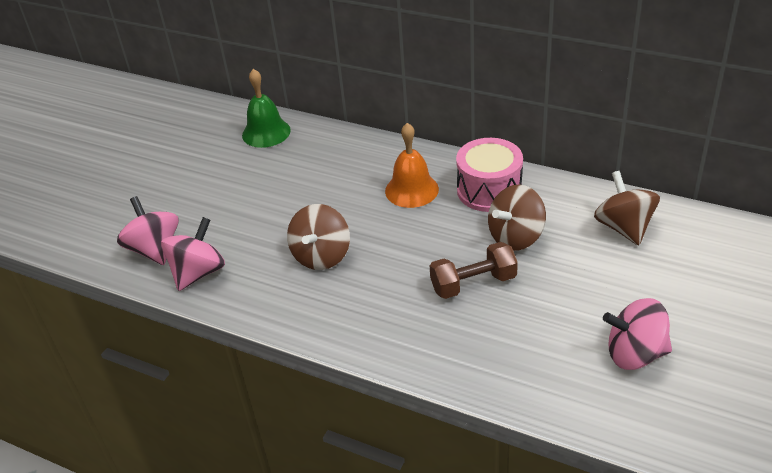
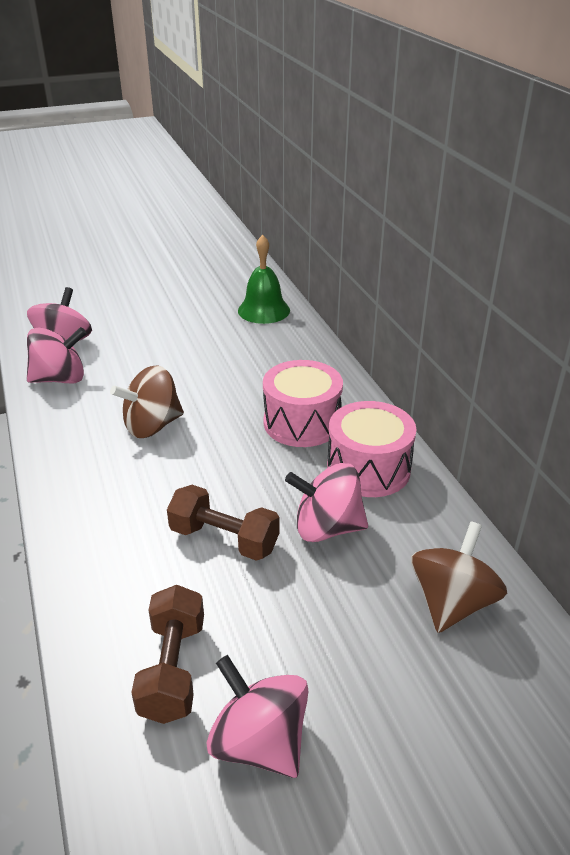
camera: 40 degrees right, 5 degrees down
orange bell [385,123,439,208] -> pink drum [263,360,343,447]
brown spinning top [488,184,546,251] -> pink spinning top [285,463,368,542]
none -> brown dumbbell [131,585,204,724]

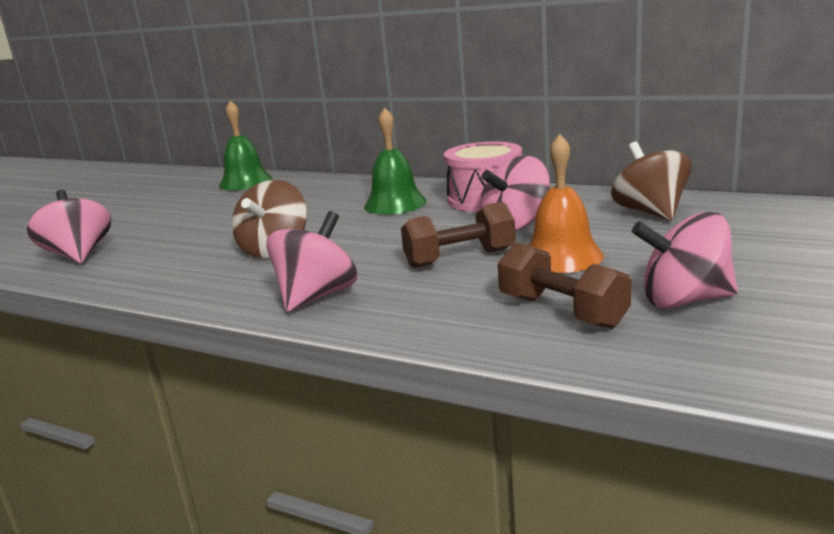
camera: 40 degrees left, 15 degrees down
pink spinning top [27,327,86,383] -> pink spinning top moved to [266,211,357,312]
pink drum [263,360,343,447] -> green bell [364,108,427,214]
none -> orange bell [529,134,604,273]

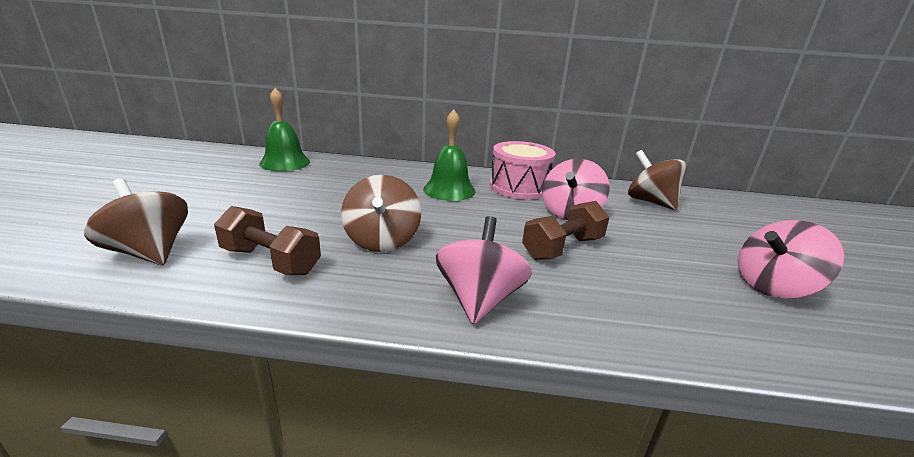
camera: 25 degrees left, 5 degrees up
pink spinning top [27,190,111,264] -> brown spinning top [84,178,188,265]
brown dumbbell [498,242,631,329] -> brown dumbbell moved to [214,206,321,275]
orange bell [529,134,604,273] -> none

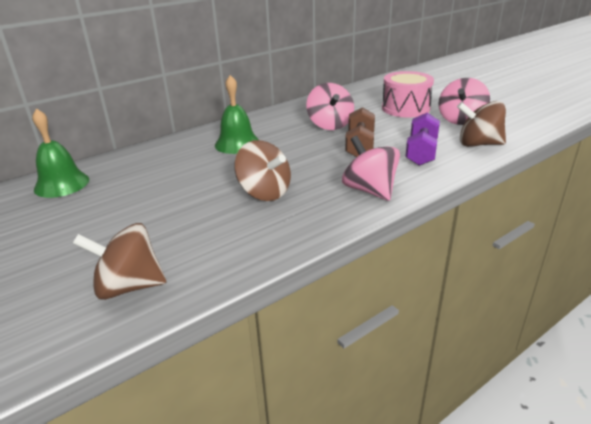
camera: 40 degrees left, 5 degrees up
brown dumbbell [214,206,321,275] -> none
pink drum [490,141,556,200] -> pink drum moved to [382,71,434,118]
brown spinning top [628,150,687,210] -> brown spinning top moved to [457,101,506,147]
none -> purple dumbbell [405,113,440,166]

